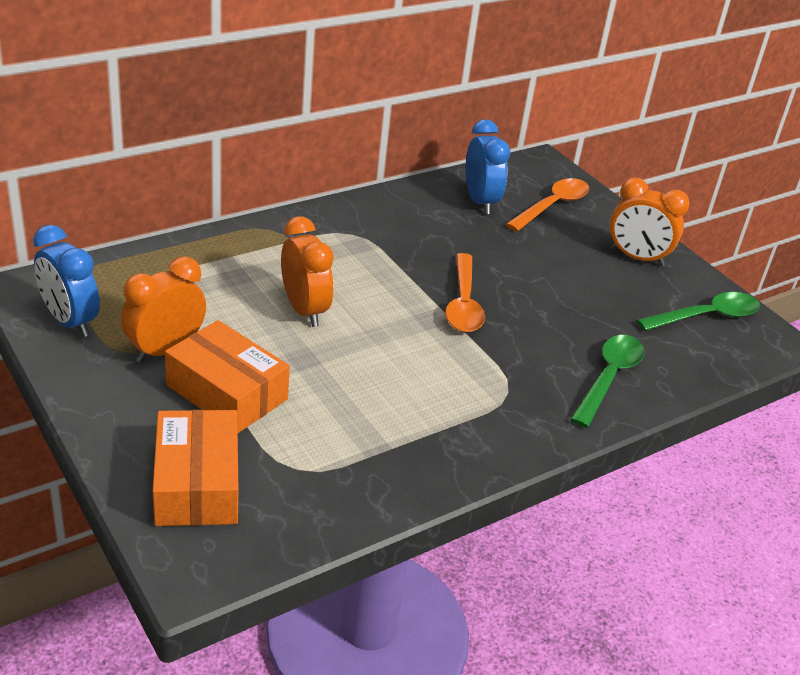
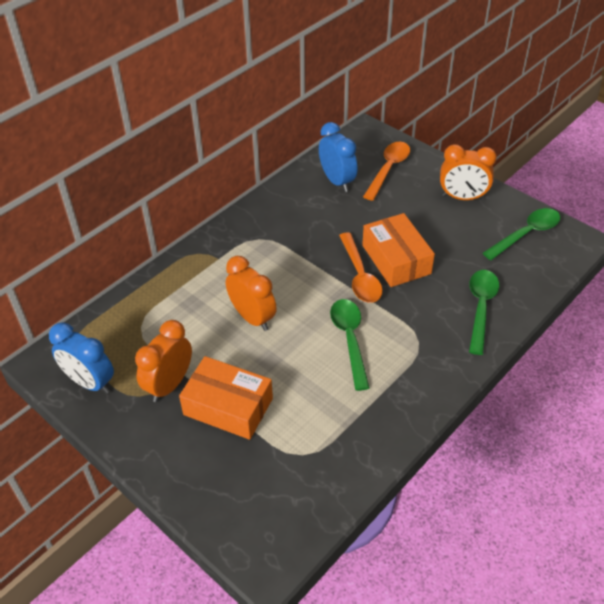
camera: 10 degrees left, 10 degrees up
orange box [153,410,238,526] -> orange box moved to [362,213,435,287]
none -> green spoon [330,299,370,391]

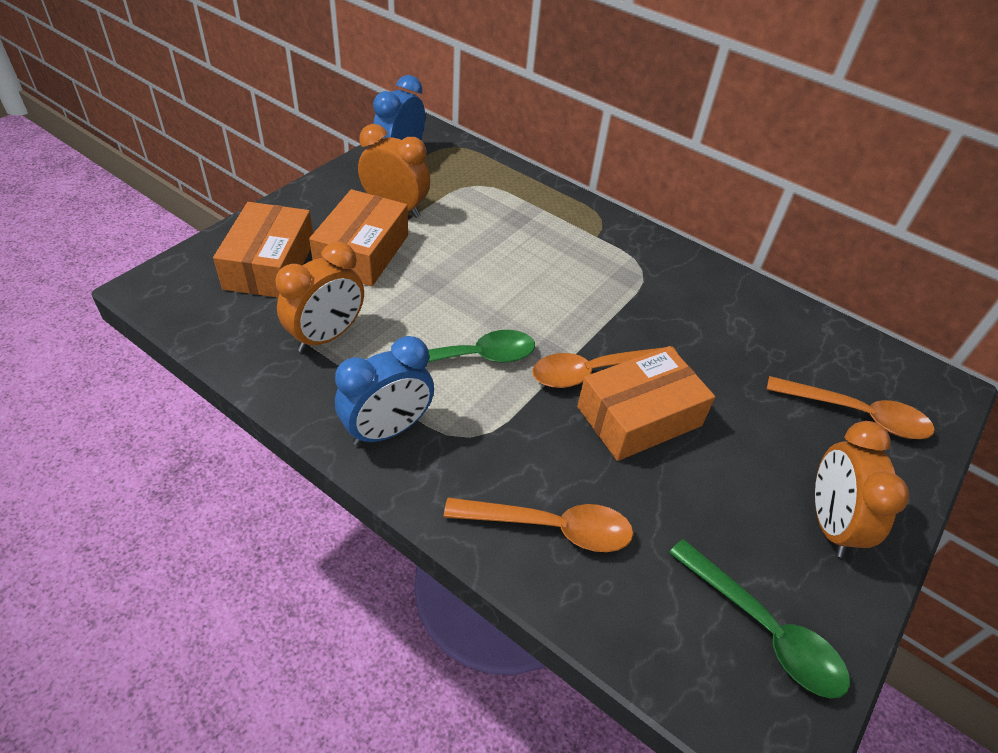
camera: 80 degrees right, 0 degrees up
orange clock [226,256,277,331] -> orange clock moved to [276,242,364,352]
blue clock [319,122,357,192] -> blue clock moved to [335,336,434,446]
green spoon [469,270,499,355] -> orange spoon [444,497,633,552]
none -> orange box [213,202,313,297]

